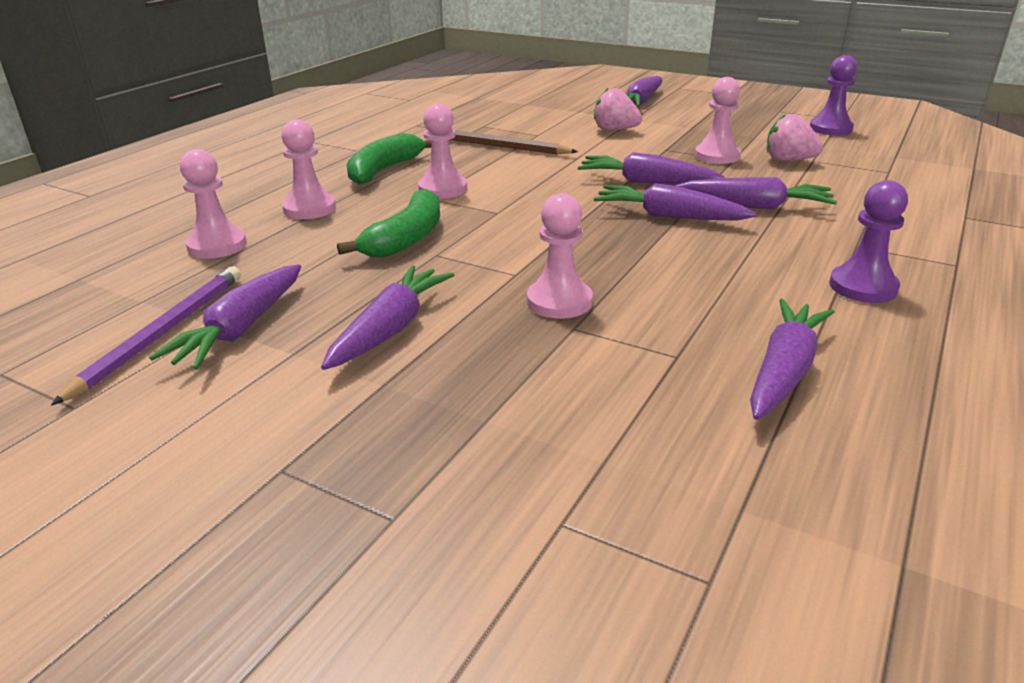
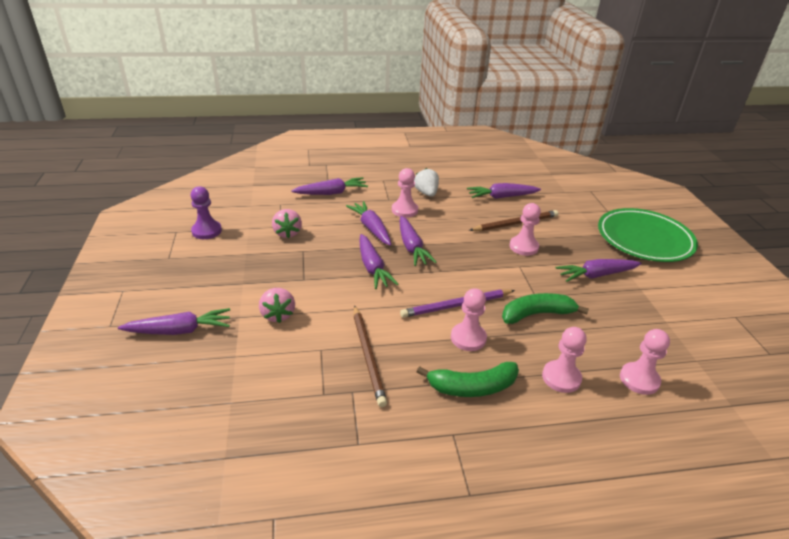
camera: 130 degrees left, 5 degrees up
purple pencil [51,266,241,406] -> purple pencil moved to [400,289,515,318]
purple carrot [149,264,301,370] -> purple carrot moved to [291,177,368,195]
pink pawn [695,77,741,164] -> pink pawn moved to [392,168,418,218]
purple pawn [829,180,908,303] -> white strawberry [414,168,439,197]
none -> brown pencil [469,210,558,231]
none -> green plate [598,208,698,262]

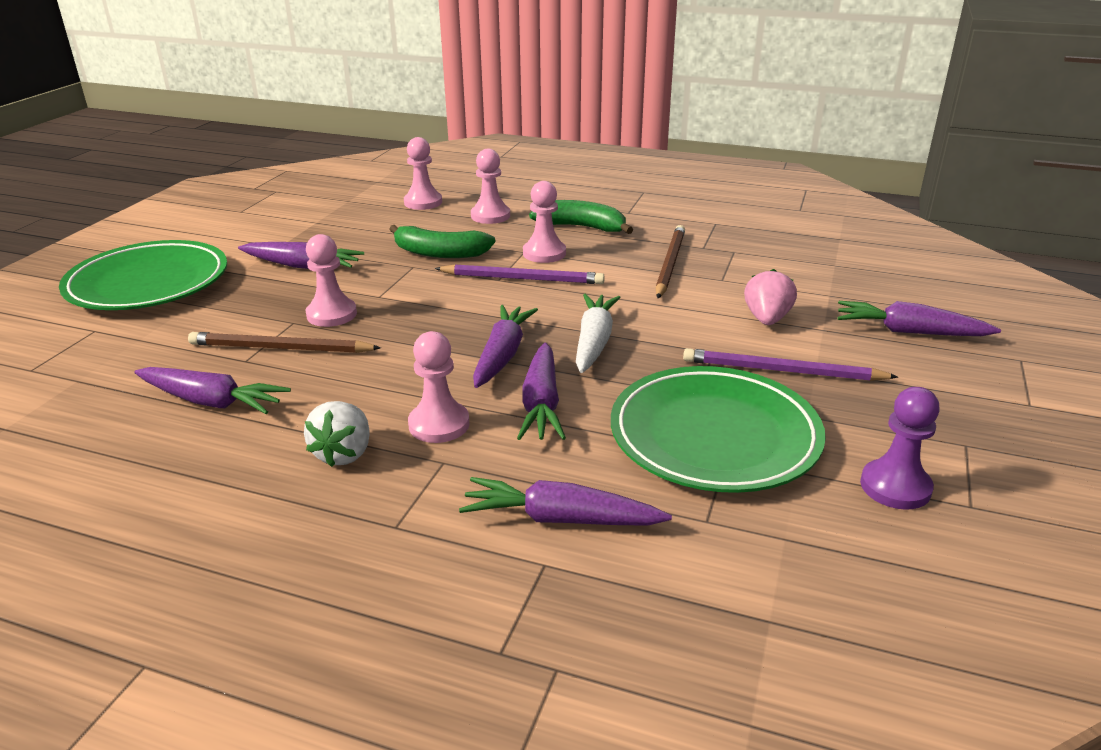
camera: 150 degrees left, 5 degrees down
pink strawberry [272,209,302,238] -> green plate [611,366,826,493]
purple carrot [360,234,398,289] -> white carrot [576,294,621,373]
none -> purple pencil [683,348,898,381]

